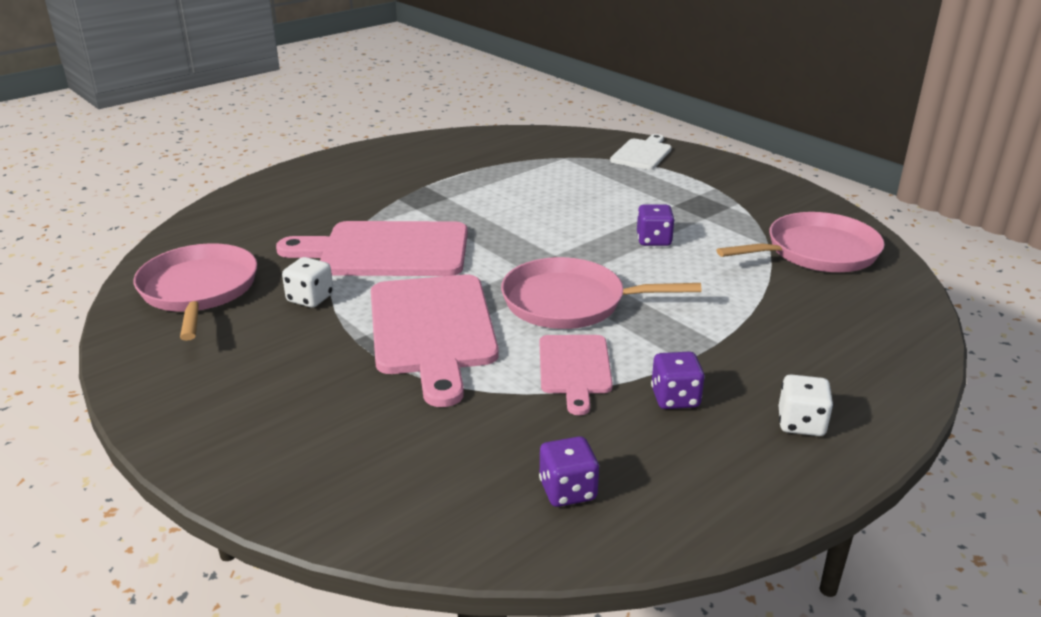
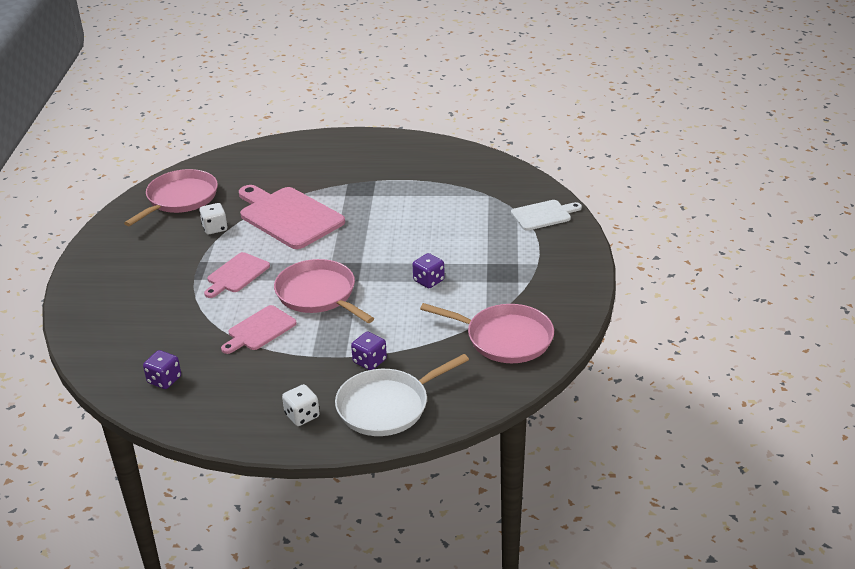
camera: 45 degrees right, 5 degrees up
pink cutting board [371,275,499,407] -> pink cutting board [204,252,270,298], size x0.56
purple dice [651,352,705,409] -> purple dice moved to [351,332,387,370]
none -> white pan [335,354,469,436]

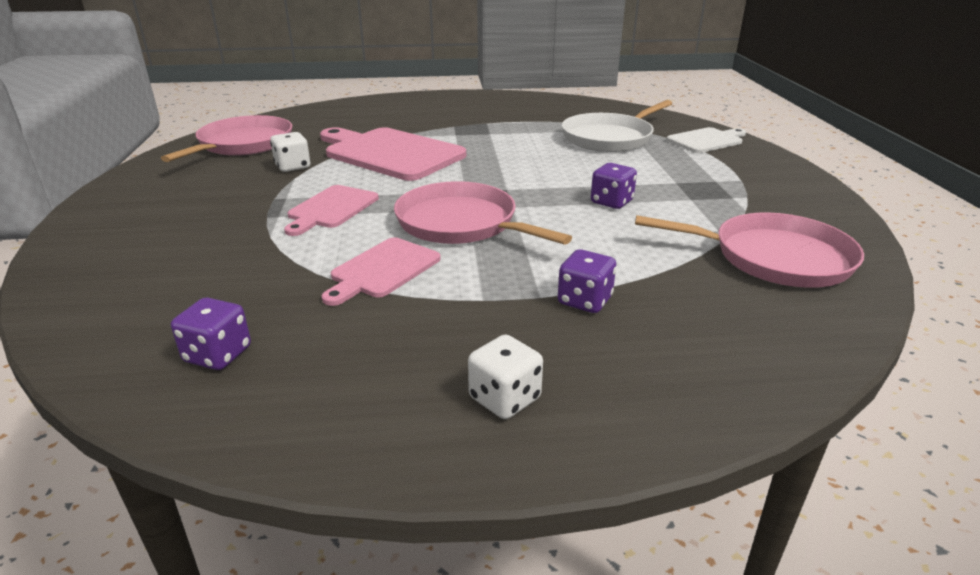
camera: 10 degrees left, 5 degrees down
white pan [335,354,469,436] -> white pan moved to [562,100,672,152]

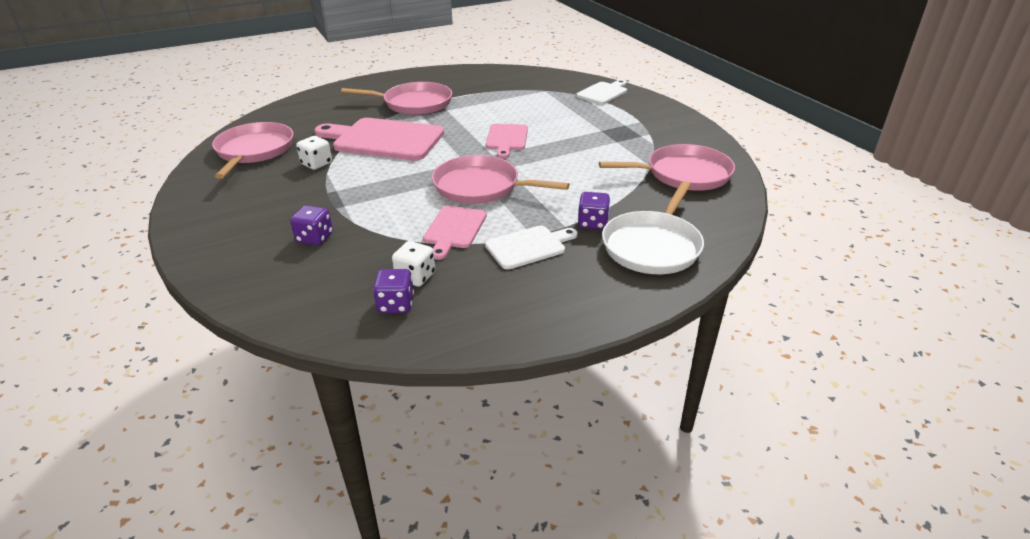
camera: 20 degrees left, 5 degrees up
pink cutting board [284,185,379,236] -> pink cutting board moved to [486,124,528,159]
white dice [468,334,543,419] -> white dice moved to [392,241,435,286]
white pan [562,100,672,152] -> white pan moved to [602,181,704,274]
purple dice [591,163,637,209] -> purple dice moved to [290,205,333,245]
none -> pink pan [341,82,452,115]
none -> white cutting board [485,225,578,269]

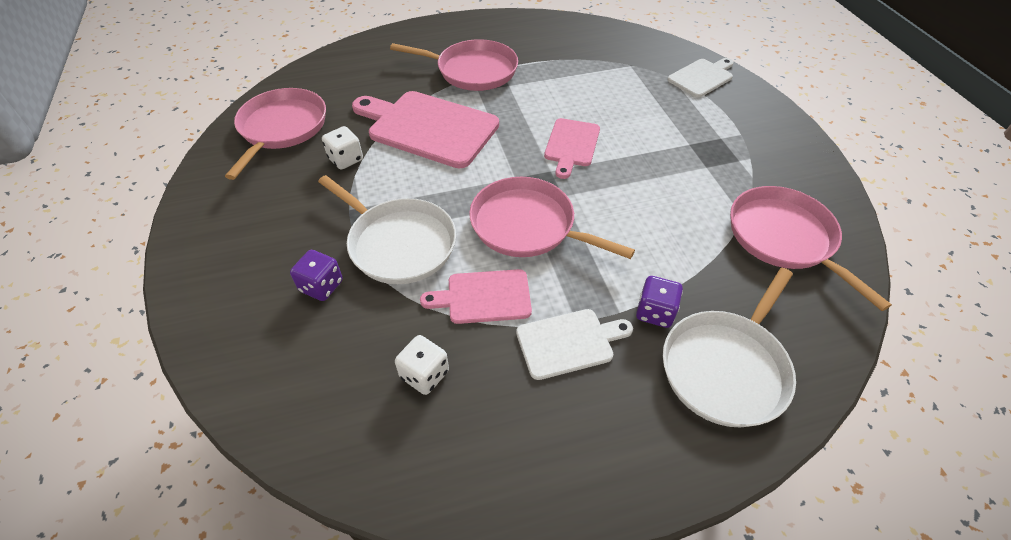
camera: 10 degrees right, 15 degrees up
purple dice [373,269,414,313] -> none
pink cutting board [423,206,487,260] -> pink cutting board turned 60 degrees clockwise [420,269,532,324]
pink pan [599,144,735,191] -> pink pan turned 120 degrees counterclockwise [730,186,892,311]
none -> white pan [318,175,456,284]

